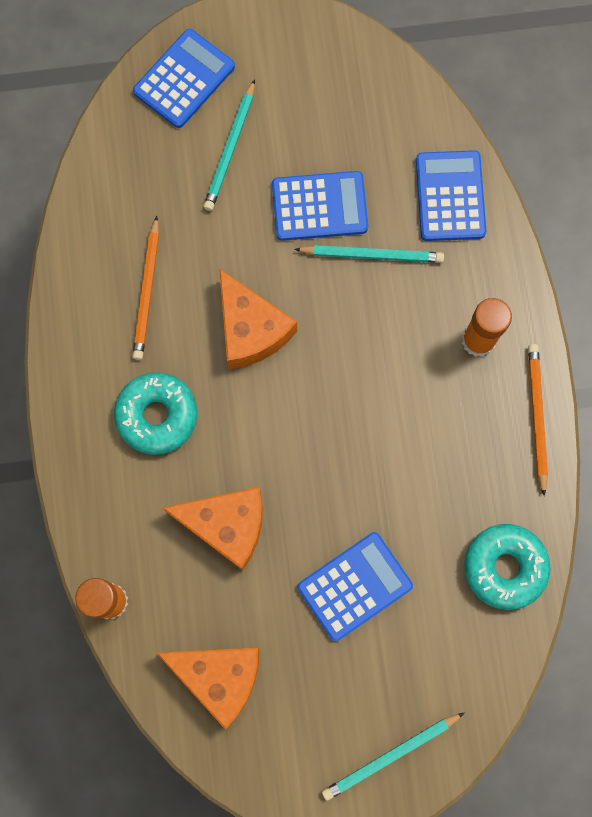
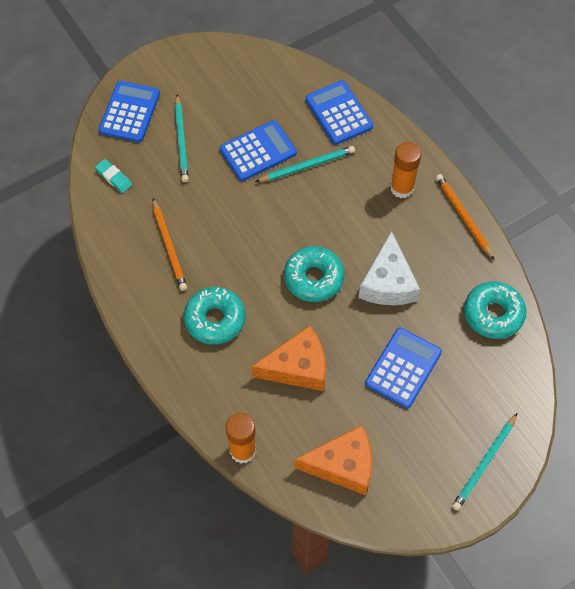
camera: 25 degrees left, 15 degrees down
orange cheese [219,269,297,369] -> none
none -> turquoise eraser [95,159,132,193]
none -> turquoise donut [284,246,345,302]
none -> white cheese [359,231,420,305]

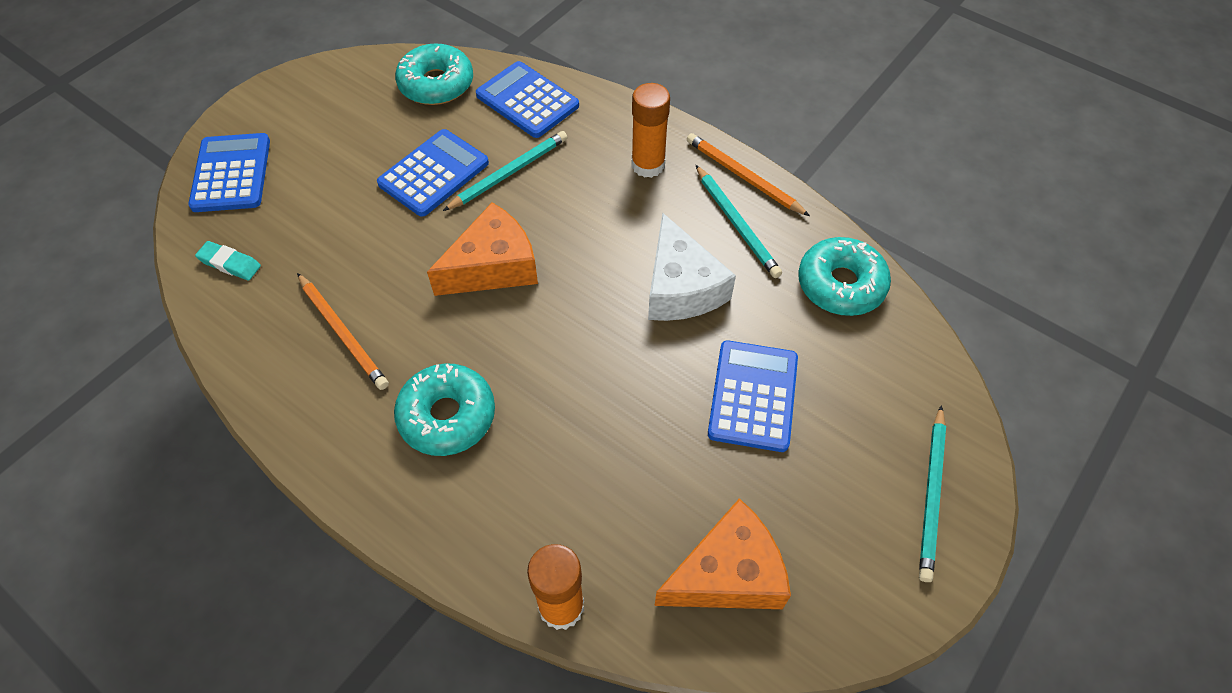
camera: 20 degrees left, 5 degrees down
turquoise pencil [175,94,189,182] -> turquoise pencil moved to [696,165,782,278]
orange cheese [251,326,326,391] -> orange cheese moved to [427,202,538,296]
turquoise donut [284,246,345,302] -> turquoise donut moved to [395,43,473,105]

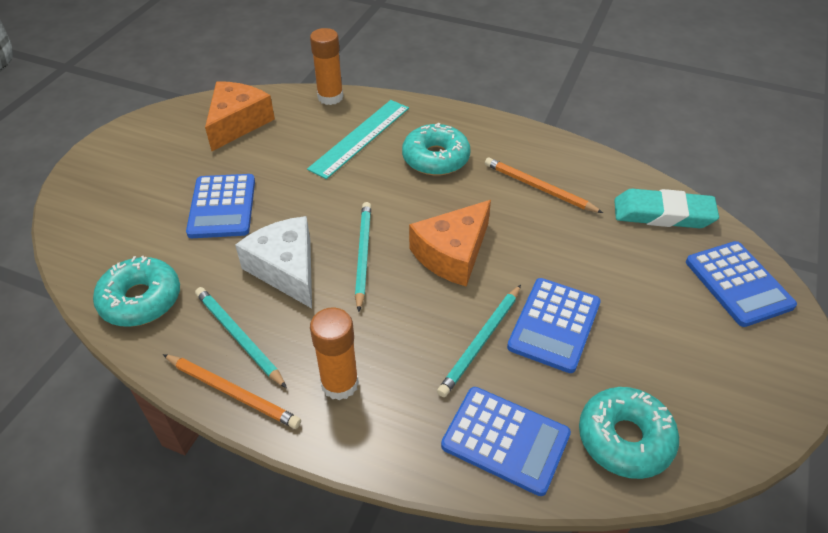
camera: 165 degrees right, 10 degrees down
turquoise eraser [195,241,261,281] -> turquoise eraser [614,189,719,228], size x1.87
orange cheese [655,498,791,609] -> orange cheese turned 150 degrees clockwise [205,81,275,151]
turquoise pencil [919,405,946,582] -> turquoise pencil moved to [355,202,371,312]
none -> turquoise ruler [307,100,409,179]

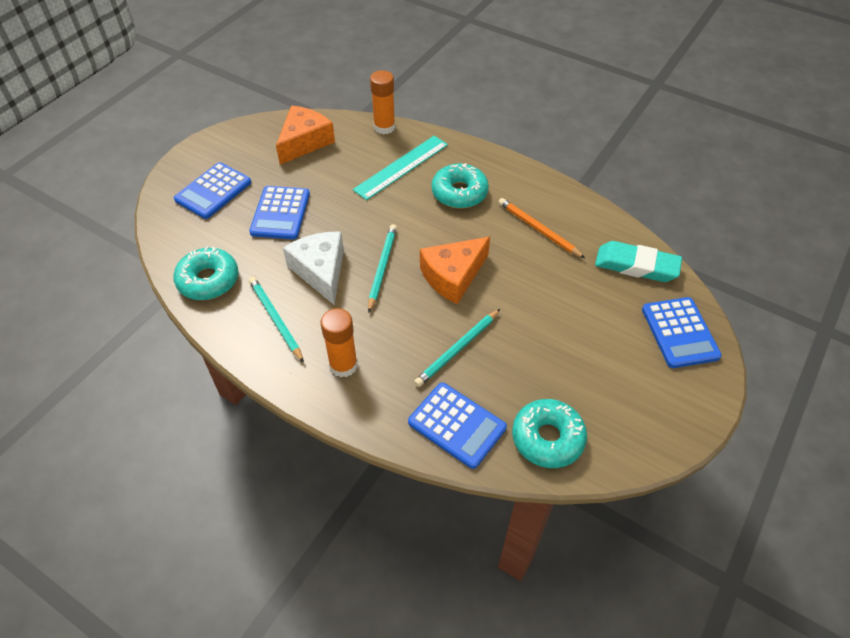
camera: 10 degrees right, 5 degrees up
orange pencil [163,354,301,429] -> none
blue calculator [507,278,601,373] -> blue calculator moved to [174,162,251,219]

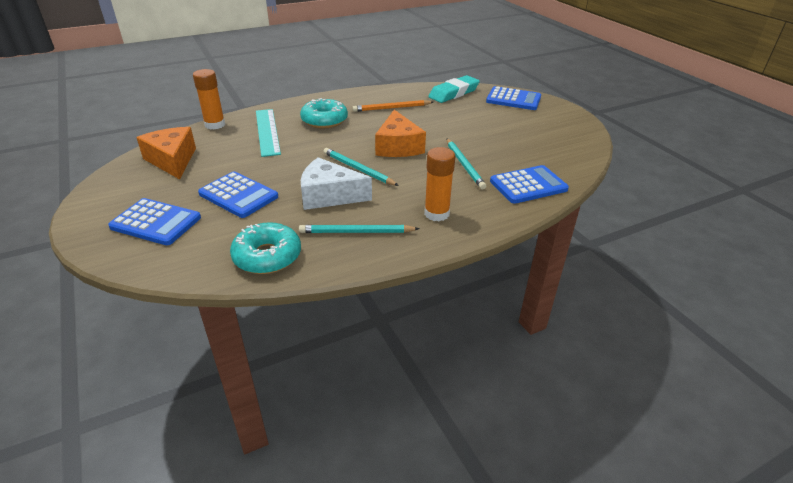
camera: 60 degrees left, 15 degrees down
blue calculator [174,162,251,219] -> blue calculator turned 45 degrees counterclockwise [108,198,201,245]
turquoise donut [512,399,587,468] -> none

